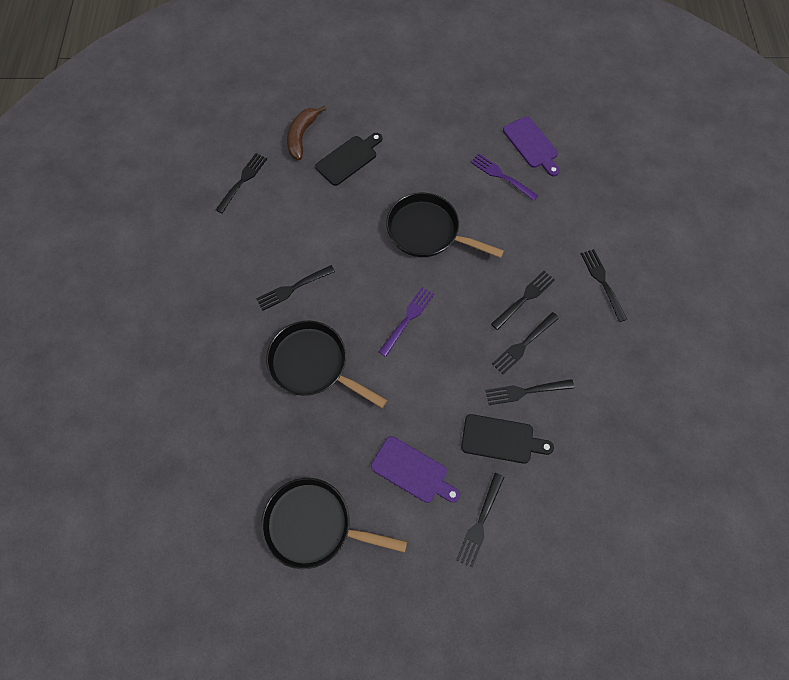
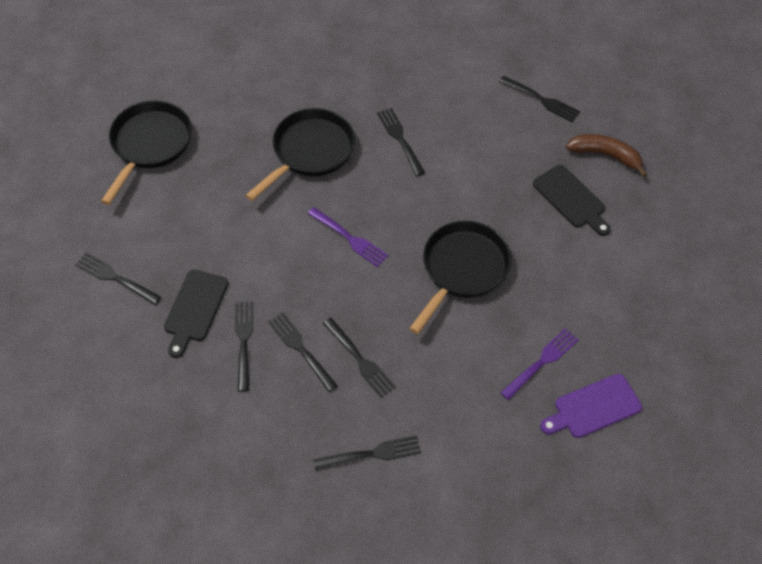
camera: 95 degrees right, 10 degrees down
purple cutting board [371,436,460,503] -> none

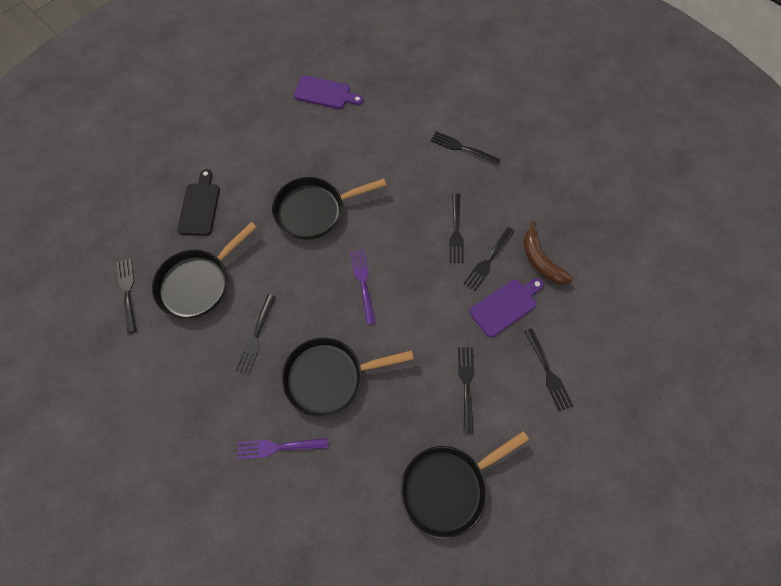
camera: 140 degrees left, 10 degrees up
black cutting board [164,270,229,358] -> purple cutting board [470,278,544,337]
black fork [323,318,396,398] -> black fork moved to [458,347,474,434]
purple fork [500,328,579,400] -> purple fork moved to [237,438,328,459]
brown banana [566,134,647,177] -> brown banana moved to [523,221,573,285]
none -> black pan [152,222,257,319]

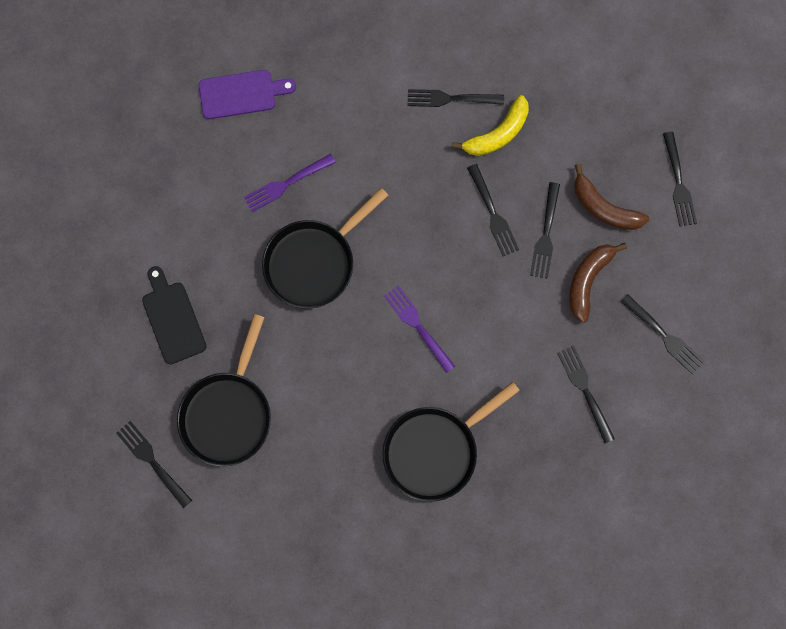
camera: 25 degrees left, 10 degrees up
black fork [235,294,276,375] -> black fork moved to [663,132,697,227]
purple fork [237,438,328,459] -> purple fork moved to [244,154,336,212]
black pan [400,431,529,539] -> none
purple cutting board [470,278,544,337] -> brown banana [569,243,627,323]
none -> yellow banana [452,95,529,156]

